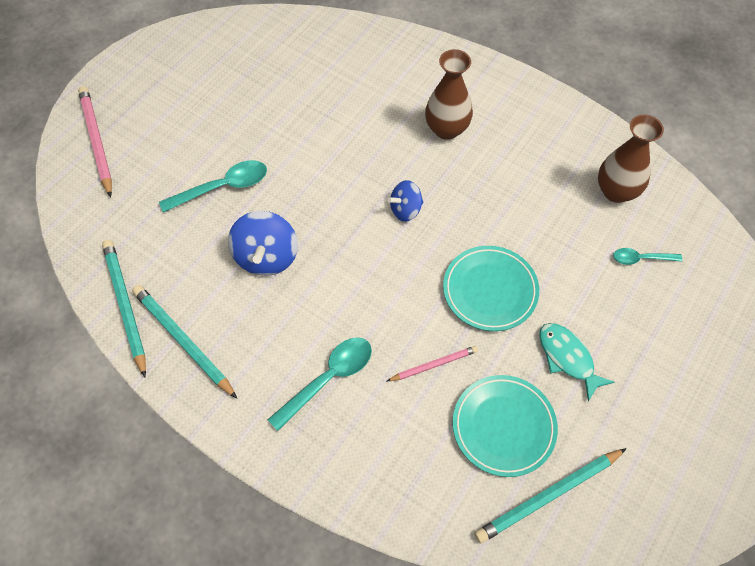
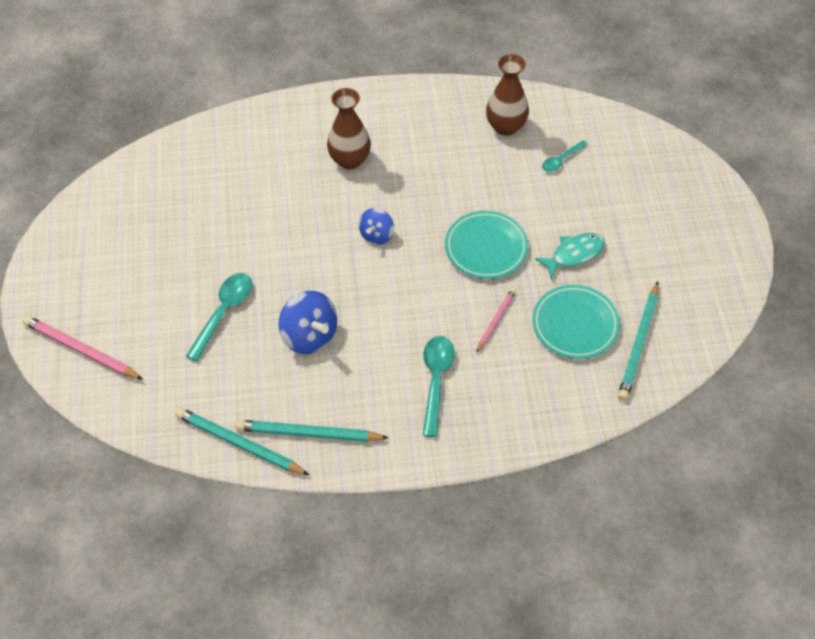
camera: 40 degrees left, 5 degrees down
turquoise fish [539,323,615,402] -> turquoise fish turned 135 degrees clockwise [535,233,605,279]

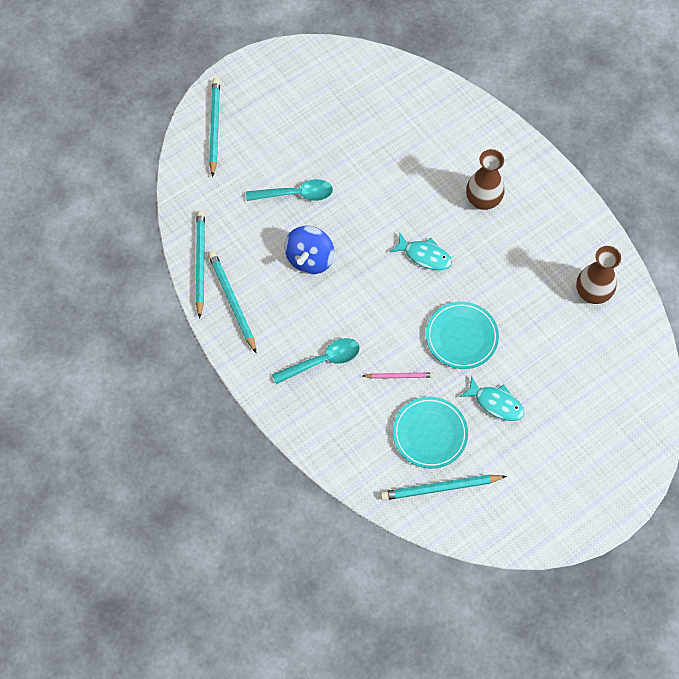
camera: 60 degrees right, 10 degrees up
pink pencil [23,315,144,380] -> turquoise pencil [209,78,220,177]
blue spinning top [359,208,394,245] -> turquoise fish [390,233,452,270]
turquoise spoon [542,140,588,172] -> none

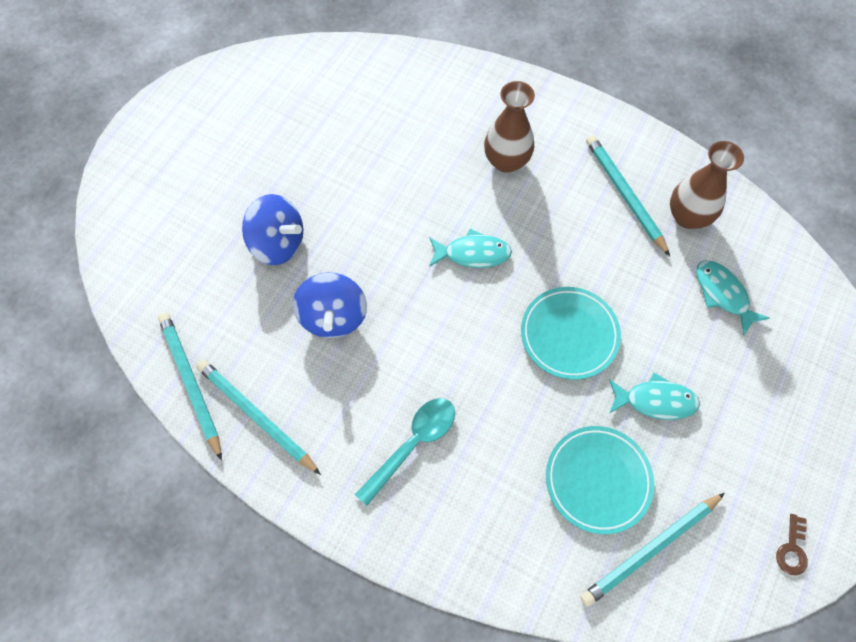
camera: 25 degrees left, 0 degrees up
turquoise pencil [209,78,220,177] -> turquoise pencil moved to [586,135,670,256]
turquoise spoon [246,179,333,201] -> blue spinning top [242,194,303,265]
pink pencil [362,372,434,379] -> none
none -> turquoise fish [696,260,769,335]
none -> brown key [776,514,808,575]

